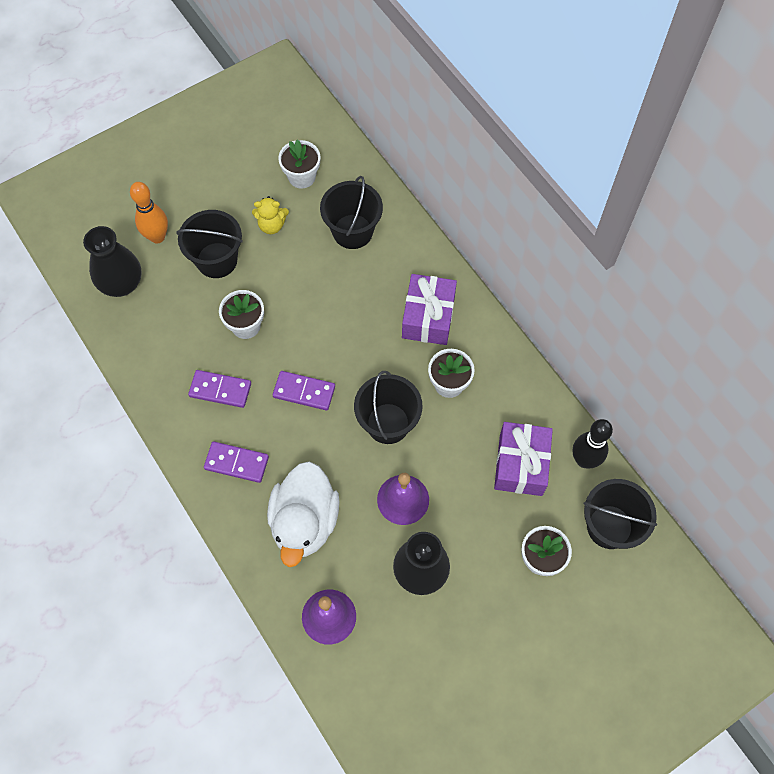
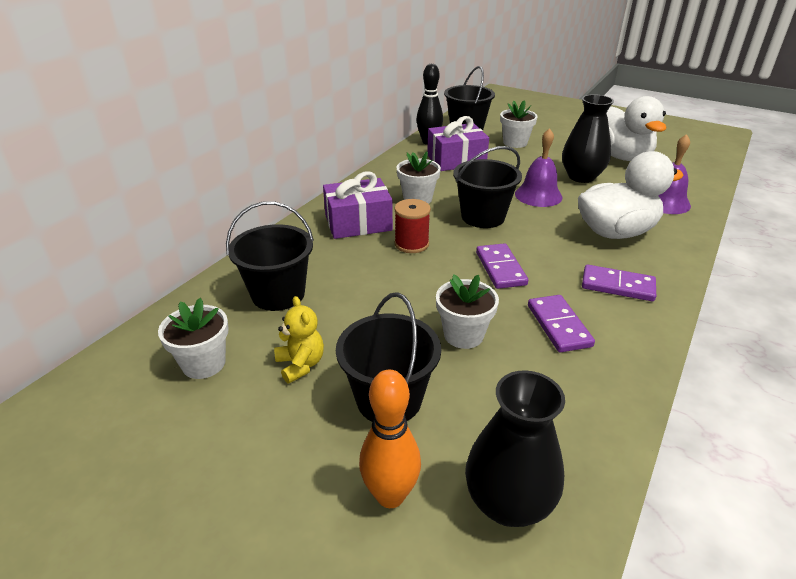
camera: 115 degrees left, 30 degrees down
purple domino [204,441,269,483] -> purple domino turned 60 degrees counterclockwise [582,265,656,301]
none -> red spool [394,199,431,253]
none -> white duck [607,96,666,161]

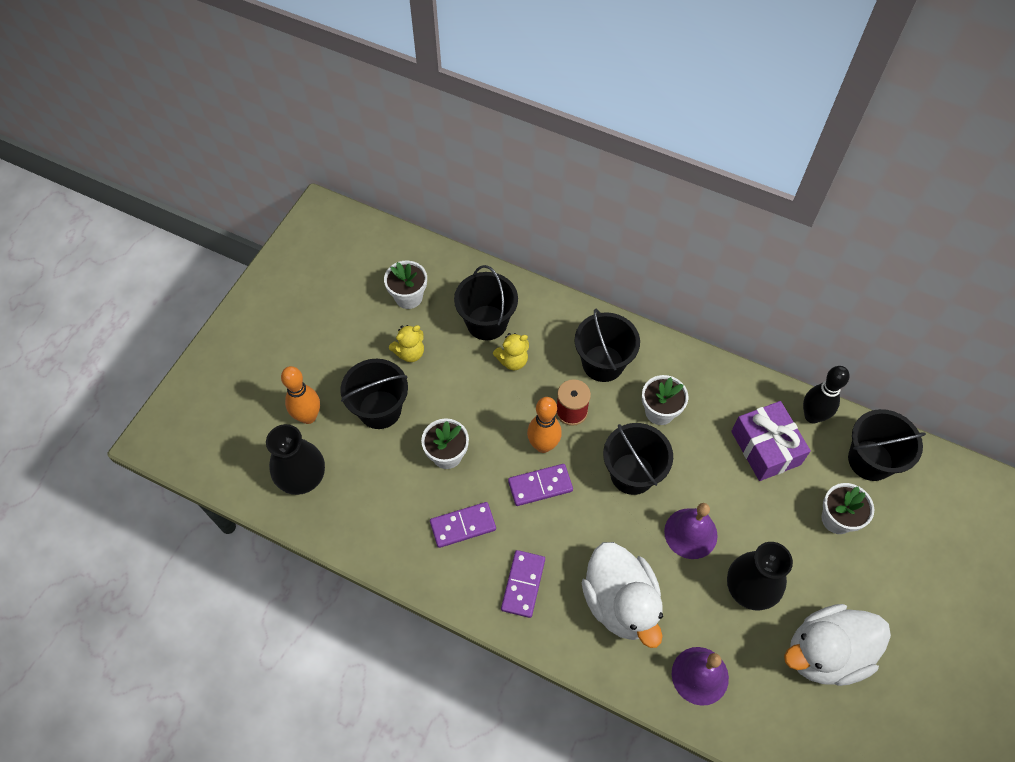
camera: 85 degrees right, 25 degrees up
purple gift [323,172,393,239] -> black bucket [575,309,640,382]
none -> yellow teddy bear [493,333,529,370]
none -> orange bowling pin [527,397,562,453]

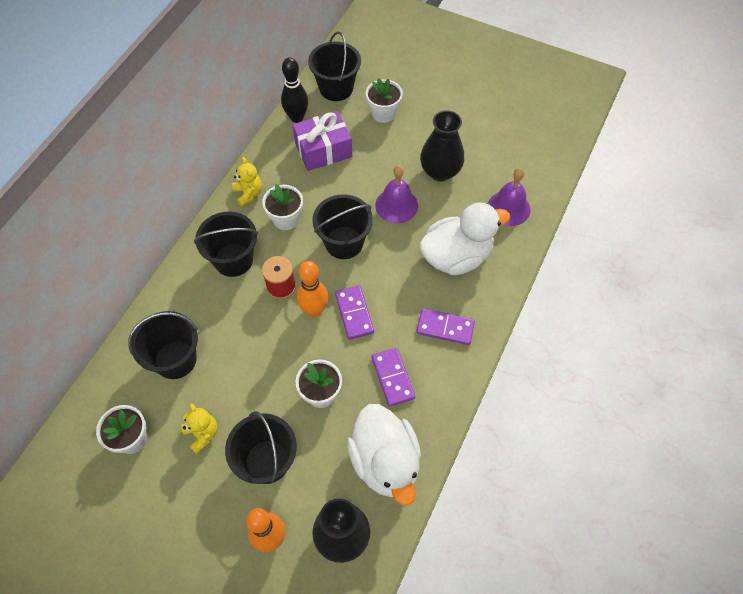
camera: 90 degrees left, 0 degrees up
yellow teddy bear [493,333,529,370] -> yellow teddy bear moved to [232,157,262,207]
white duck [784,604,891,686] -> white duck moved to [347,404,421,506]

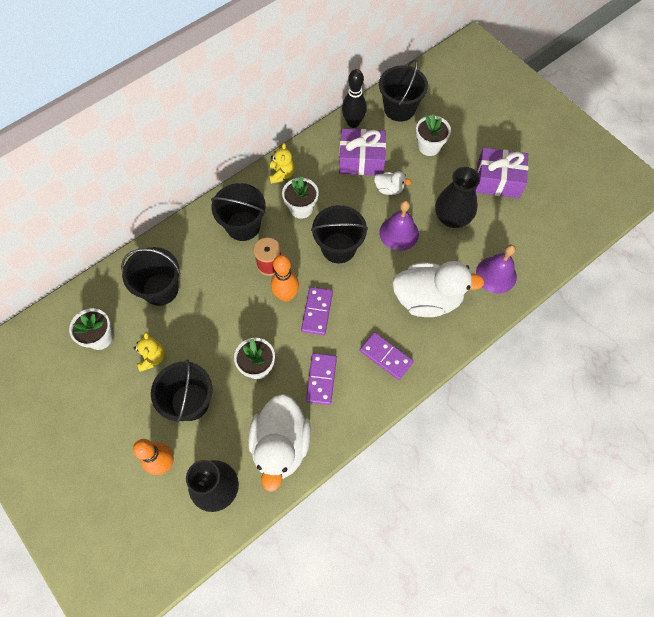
camera: 25 degrees right, 5 degrees up
none -> white duck [374,171,411,195]
none -> purple gift [475,148,528,198]

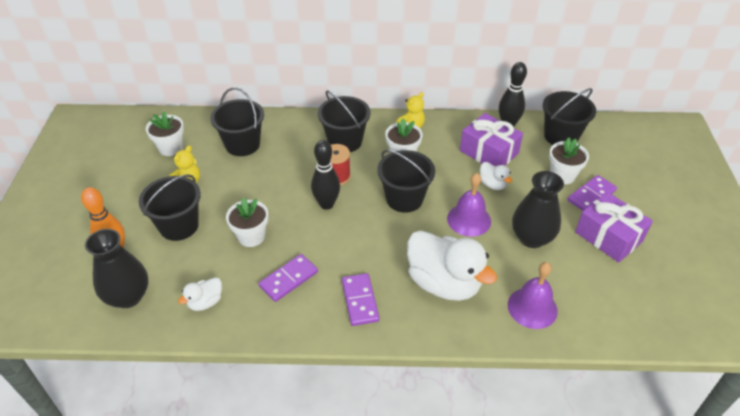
camera: 40 degrees right, 20 degrees down
white duck [248,394,311,492] -> white duck [178,277,222,311], size x0.46
orange bowling pin [271,255,299,302] -> black bowling pin [311,140,340,210]
purple domino [301,287,333,335] -> purple domino moved to [567,175,617,211]

